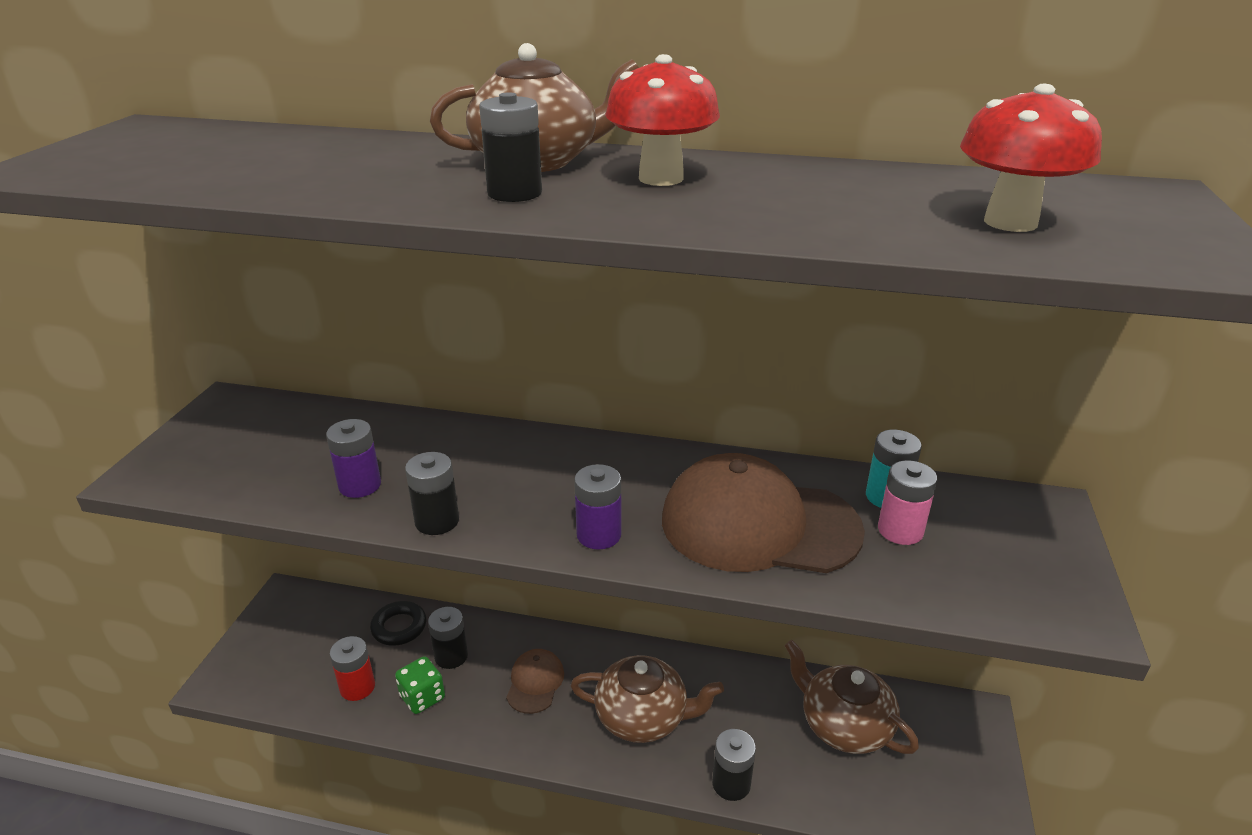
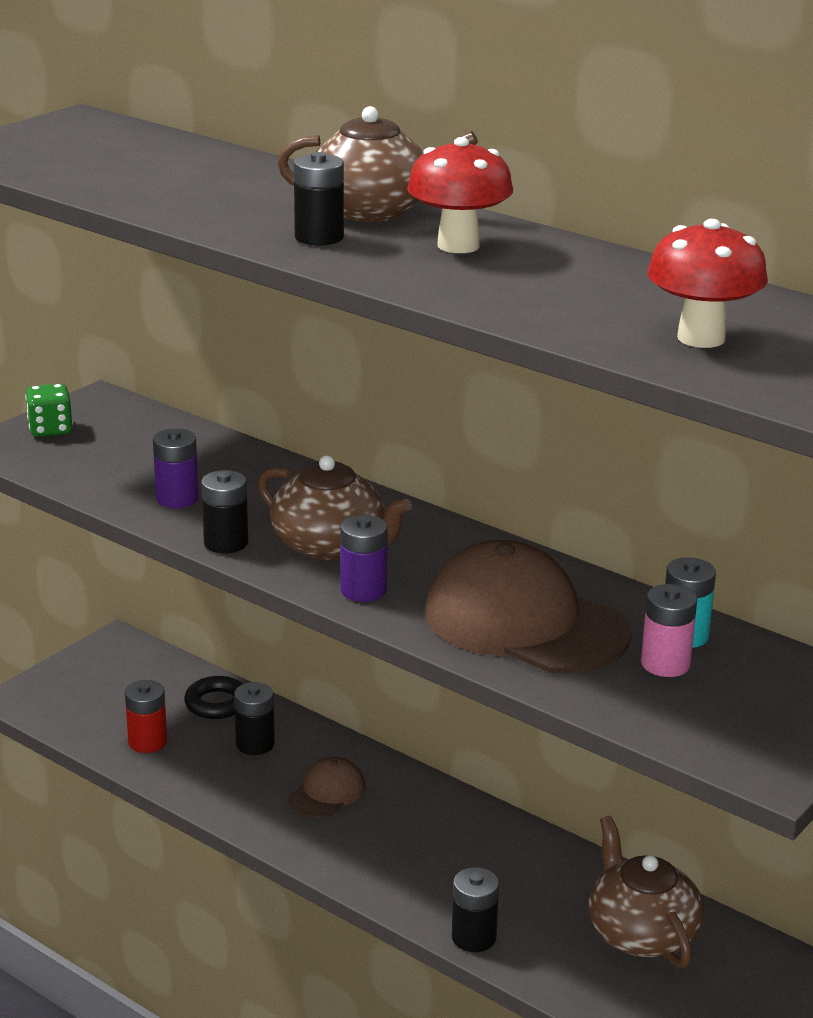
camera: 25 degrees right, 5 degrees down
green dice [395,656,445,714] -> green dice moved to [25,384,73,437]
brown teapot [571,655,724,743] -> brown teapot moved to [258,455,412,560]

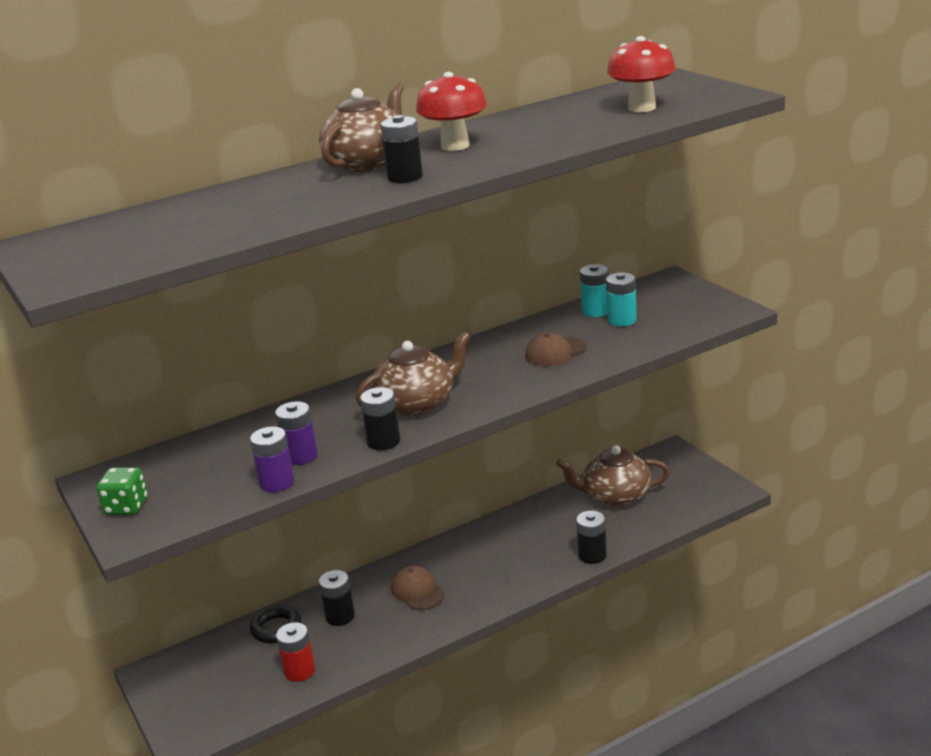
camera: 65 degrees left, 0 degrees up
purple battery [340,515,388,602] -> purple battery moved to [250,427,294,492]
brown cap [425,540,631,673] -> brown cap [525,332,586,366], size x0.48
pink battery [641,584,697,677] -> turquoise battery [606,273,637,327]

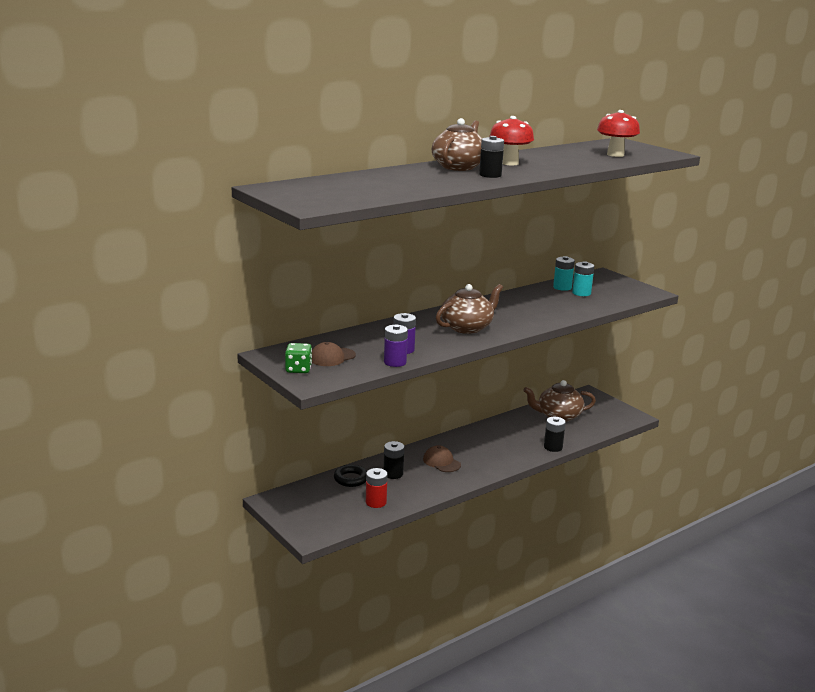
camera: 10 degrees left, 5 degrees down
black battery [360,387,400,450] -> none
brown cap [525,332,586,366] -> brown cap moved to [312,342,356,366]

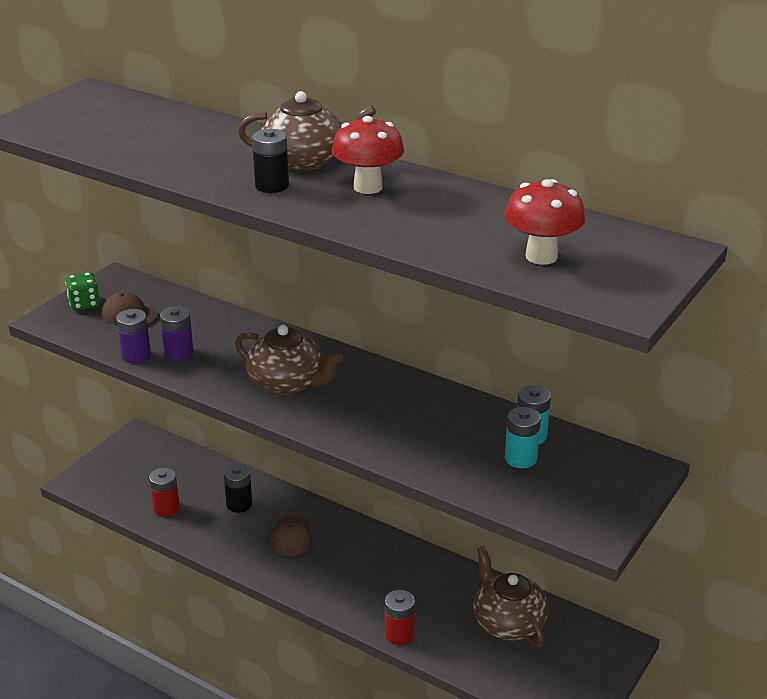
camera: 70 degrees right, 10 degrees up
black ring [334,465,367,487] -> none
brown cap [423,445,461,472] -> brown cap turned 150 degrees clockwise [270,515,313,556]
black battery [544,417,566,452] -> red battery [385,590,415,645]

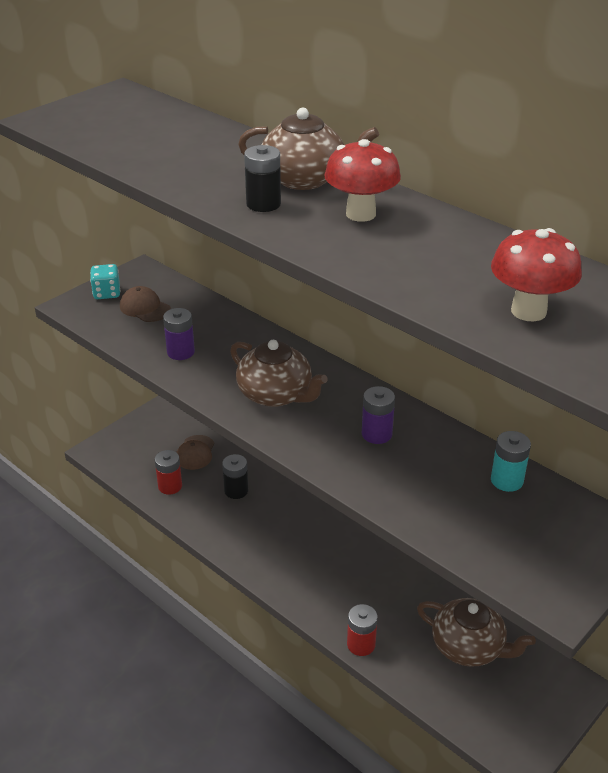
camera: 10 degrees right, 5 degrees up
green dice [65,272,100,311] -> turquoise dice [90,264,121,299]
purple battery [116,309,151,364] -> purple battery moved to [362,386,395,444]
brown cap [270,515,313,556] -> brown cap moved to [176,435,214,470]
brown teapot [473,546,549,647] -> brown teapot turned 135 degrees clockwise [417,598,536,667]
turquoise battery [505,407,541,468] -> none

